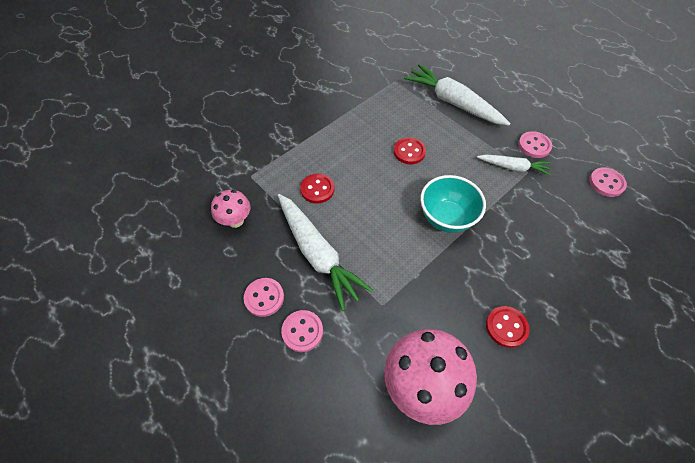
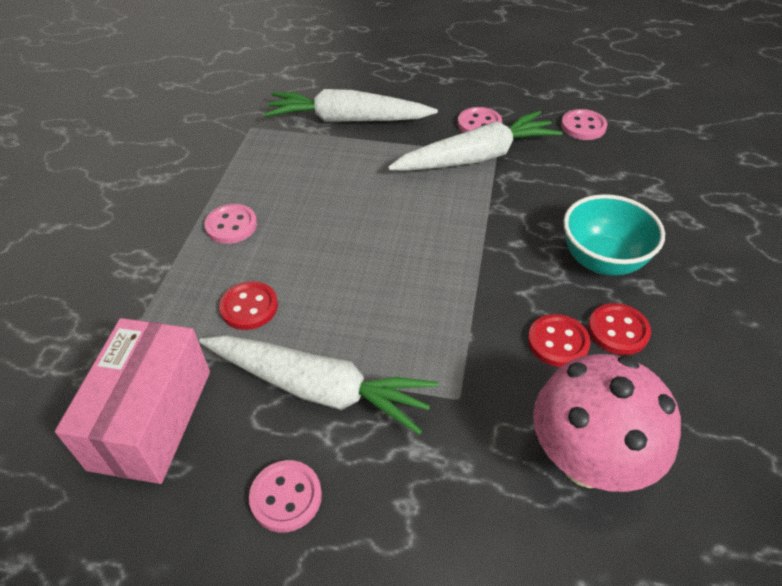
camera: 35 degrees left, 10 degrees down
pink mushroom [211,190,250,228] -> pink box [55,318,210,484]
pink button [281,310,323,352] -> pink button moved to [204,204,257,244]
red button [394,137,426,164] -> red button moved to [528,314,591,367]
turquoise bowl [420,175,486,233] -> turquoise bowl moved to [563,194,665,276]
white carrot [477,154,551,175] -> white carrot [388,110,562,171], size x1.79

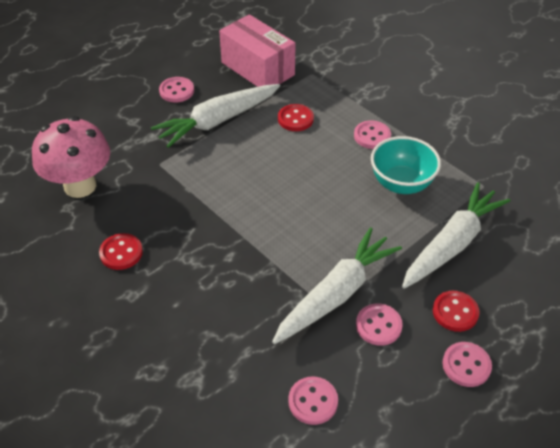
camera: 125 degrees right, 0 degrees up
white carrot [388,110,562,171] -> white carrot turned 150 degrees counterclockwise [272,227,402,344]
red button [528,314,591,367] -> red button moved to [433,291,480,332]
turquoise bowl [563,194,665,276] -> turquoise bowl moved to [371,136,441,194]
none -> pink button [442,342,492,387]

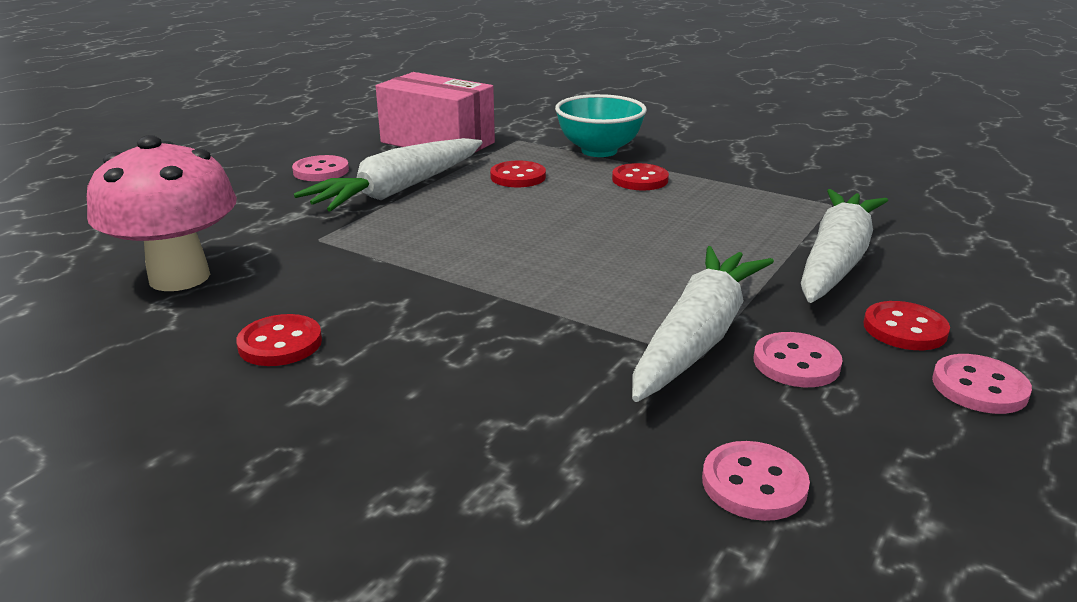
camera: 15 degrees left, 20 degrees down
pink button [354,120,391,149] -> red button [612,163,669,190]
turquoise bowl [371,136,441,194] -> turquoise bowl moved to [555,94,647,157]

